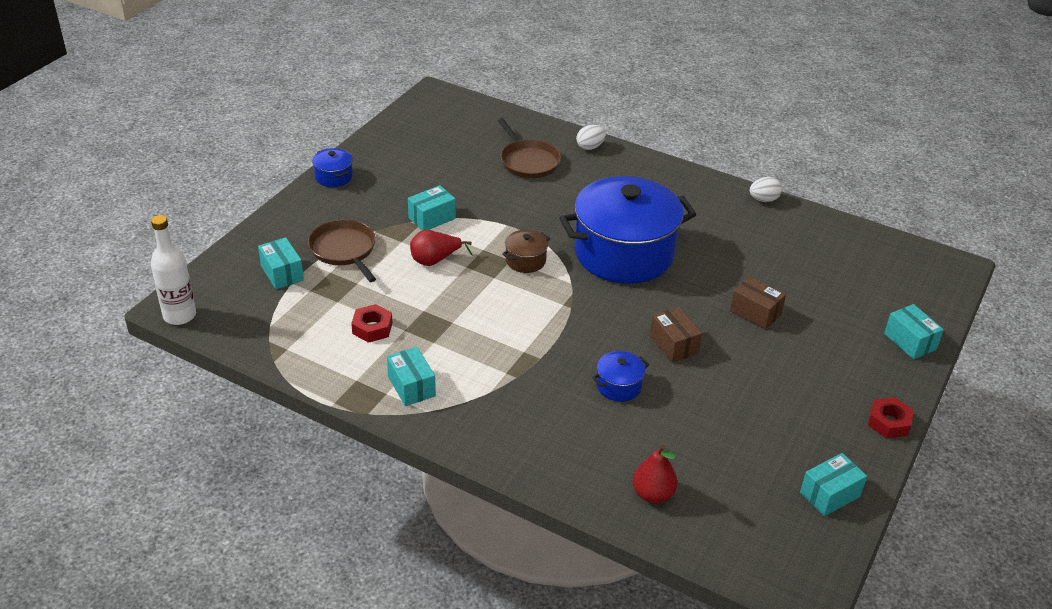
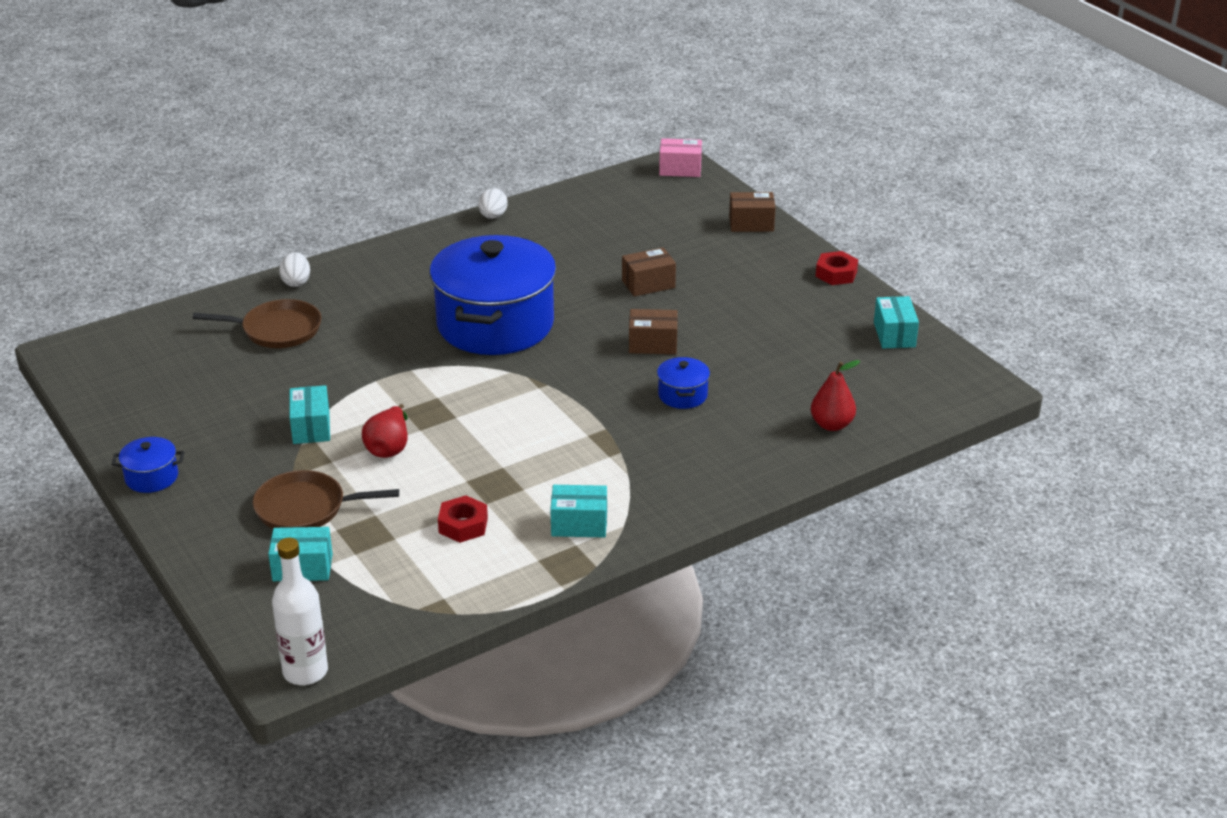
camera: 60 degrees left, 5 degrees down
brown pot [502,230,550,273] -> none
turquoise box [884,304,944,359] -> brown box [729,192,776,232]
none -> pink box [659,138,702,177]

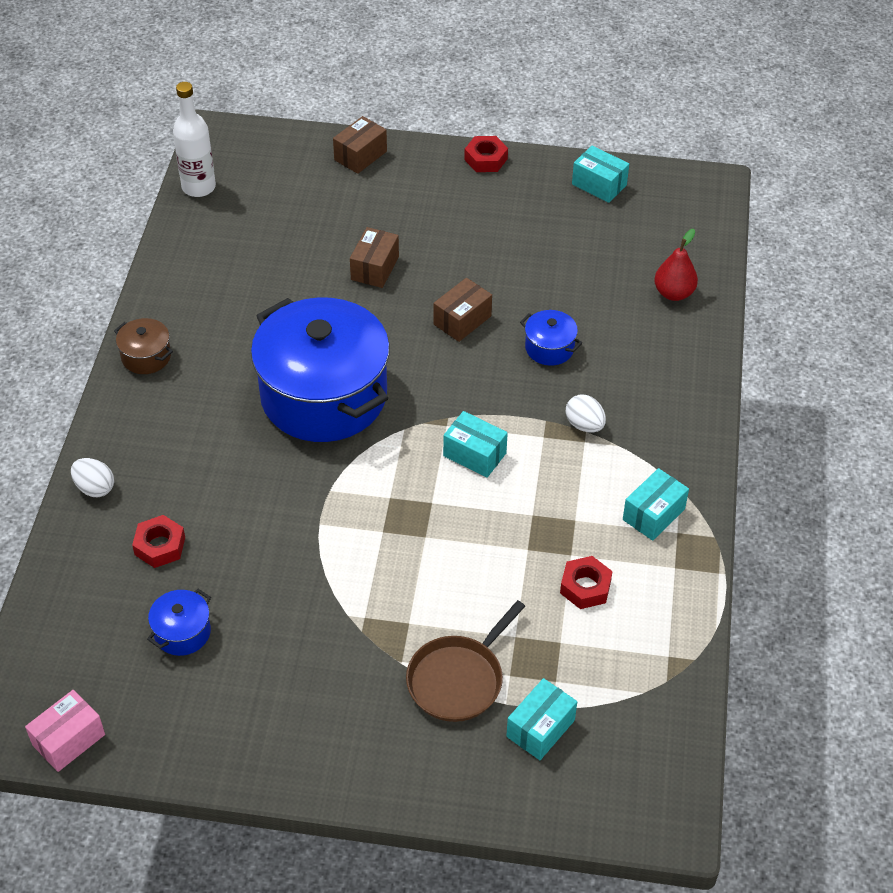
camera: 50 degrees left, 15 degrees up
blue pot [112,437,184,493] -> blue pot moved to [147,589,211,656]
brown pan [193,299,321,348] -> red nut [132,515,185,568]
white bottle [272,538,328,685] -> white bottle moved to [173,82,216,197]
turquoise box [290,385,330,444] -> turquoise box moved to [443,411,508,478]
red pear [362,404,408,458] -> none
white egg [478,188,507,219] -> white egg moved to [566,394,606,433]
pink box [659,138,702,177] -> pink box moved to [25,690,105,772]
none -> brown pot [114,318,173,374]

